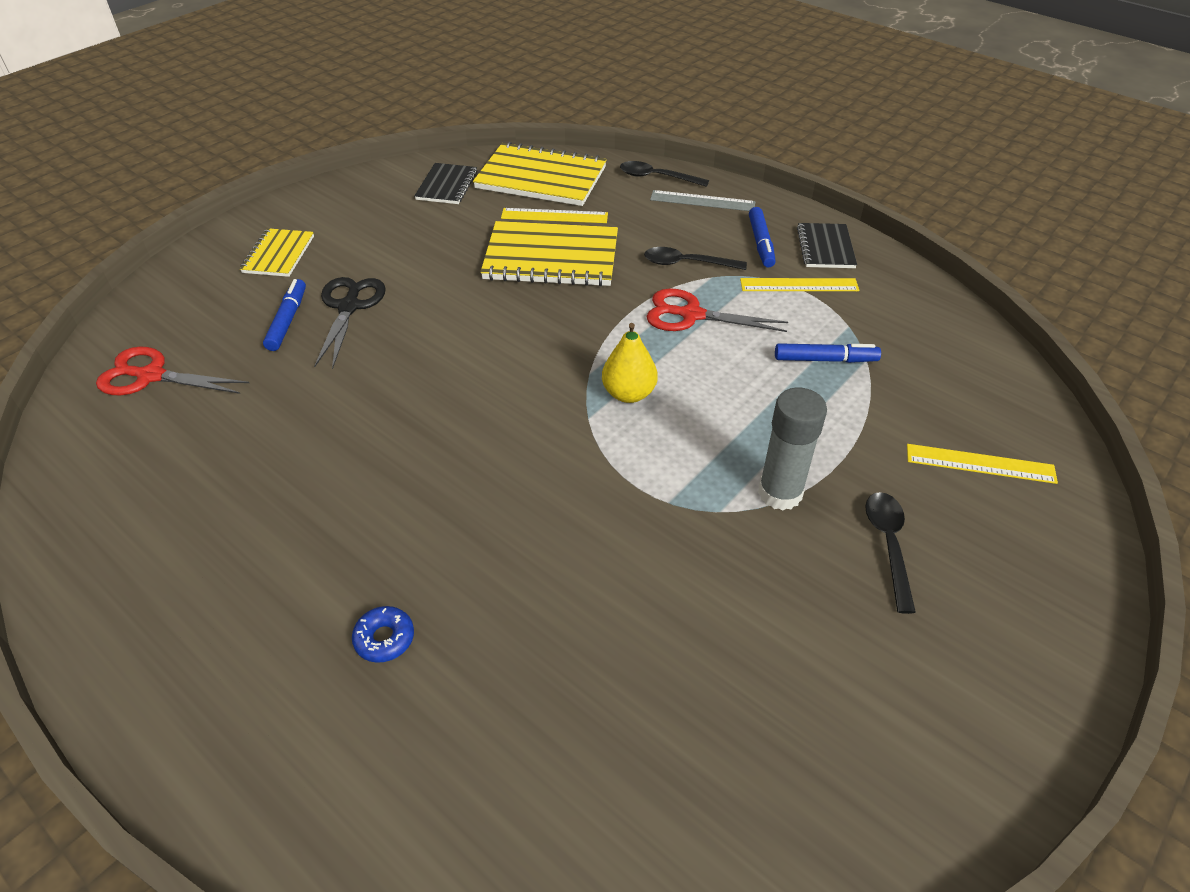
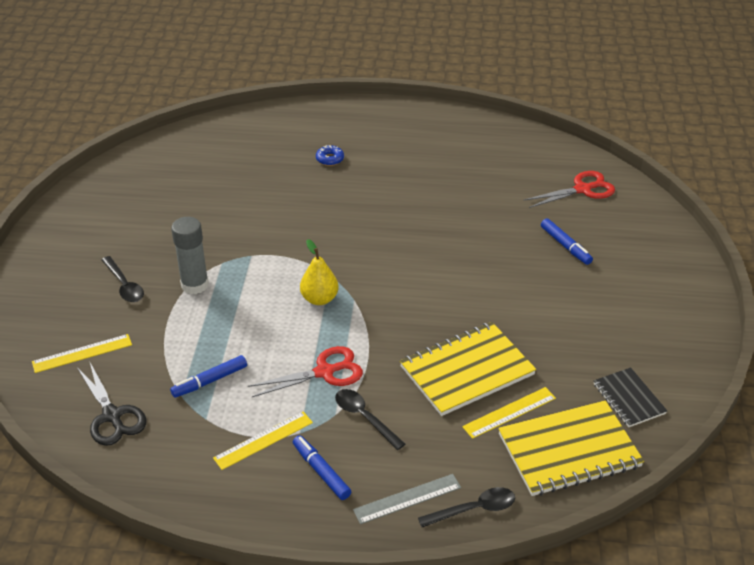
camera: 145 degrees right, 5 degrees down
yellow notebook [240,228,314,277] -> none
black scissors [314,277,386,369] -> black scissors moved to [77,363,147,446]
black spoon [644,247,747,270] -> black spoon turned 105 degrees counterclockwise [335,389,405,450]
black notebook [797,223,857,268] -> none

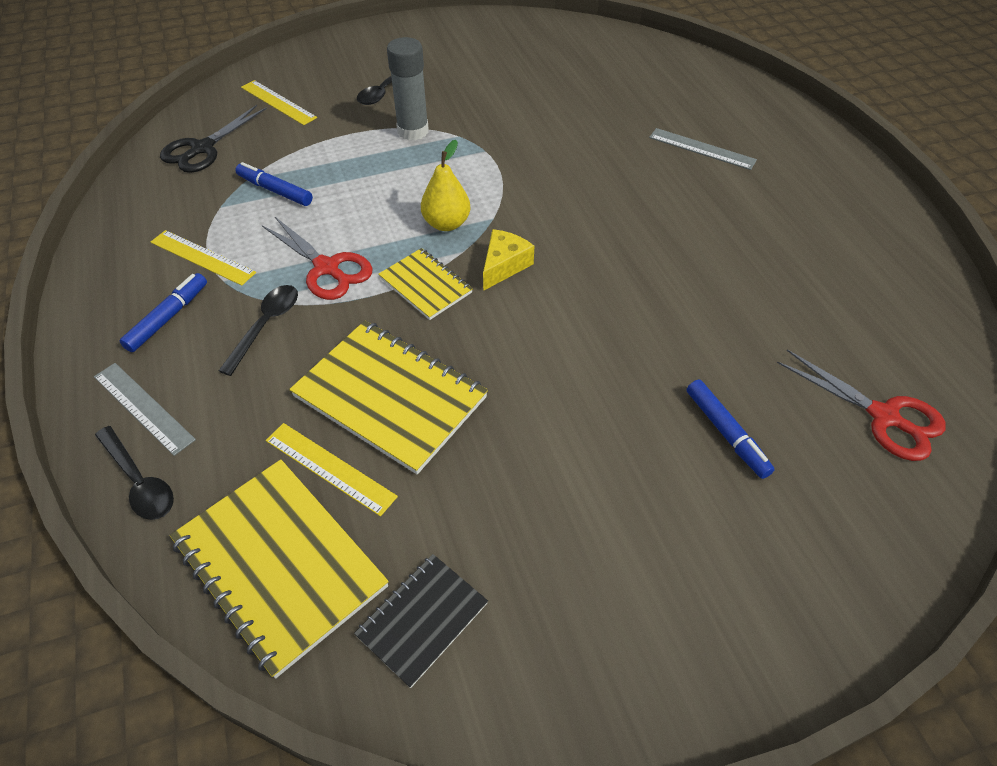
camera: 65 degrees right, 10 degrees up
blue donut [316,145,344,166] -> grey ruler [649,128,757,170]
blue marker [541,219,593,265] -> blue marker turned 60 degrees counterclockwise [687,380,775,479]
none -> yellow notebook [378,248,473,320]
none -> yellow cheese [483,229,534,291]

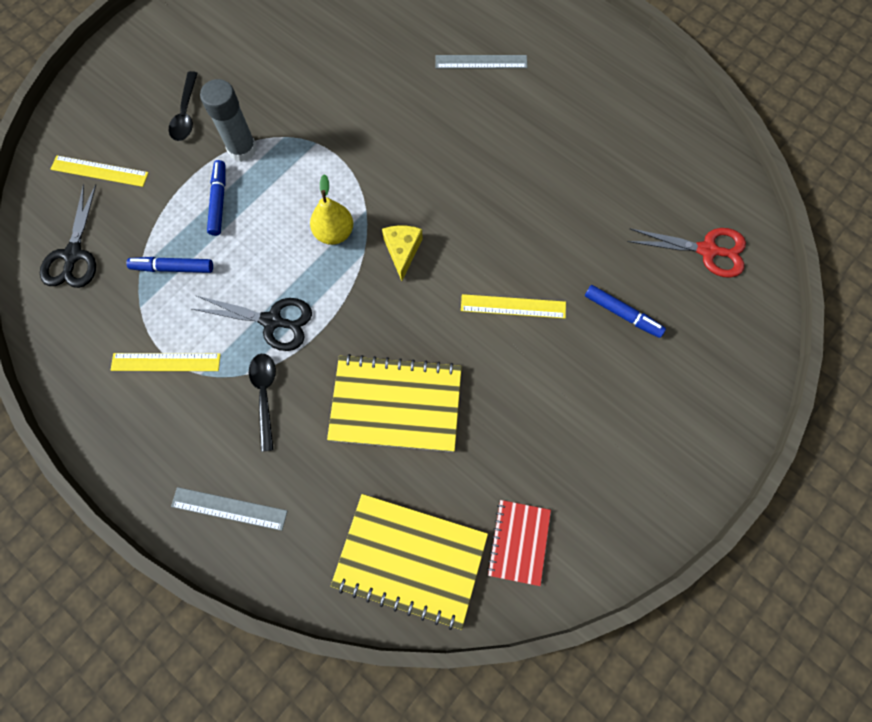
camera: 30 degrees left, 20 degrees up
black spoon [95,426,174,520] -> none
blue marker [119,273,207,352] -> blue marker moved to [207,160,226,236]
red scissors [262,217,373,300] -> black scissors [192,295,312,351]
yellow ruler [266,423,398,516] -> yellow ruler moved to [461,294,566,319]
black notebook [354,554,488,688] -> red notebook [487,500,551,586]
yellow notebook [378,248,473,320] -> none

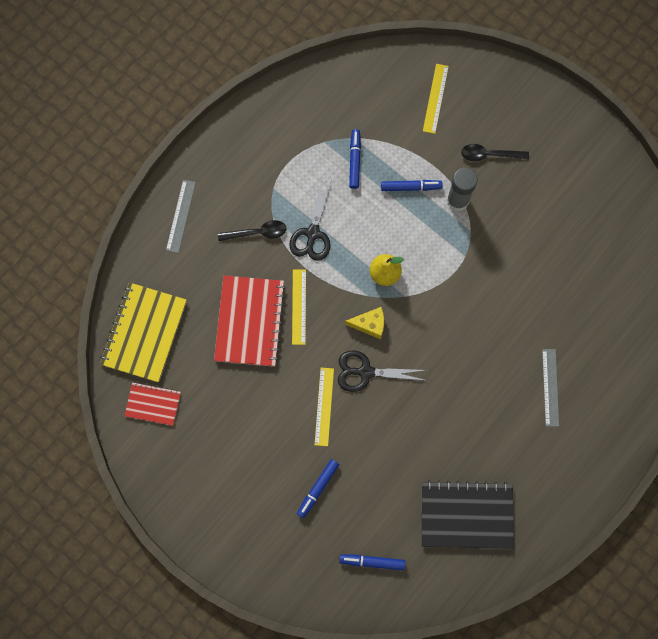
camera: 90 degrees right, 5 degrees up
black scissors [40,184,96,288] -> black scissors moved to [338,350,427,392]
yellow ruler [111,353,221,371] -> yellow ruler moved to [292,270,306,345]
yellow notebook [327,354,462,452] -> red notebook [214,276,286,367]
red scissors [627,228,746,278] -> blue marker [339,554,405,571]
none -> black notebook [422,480,514,549]

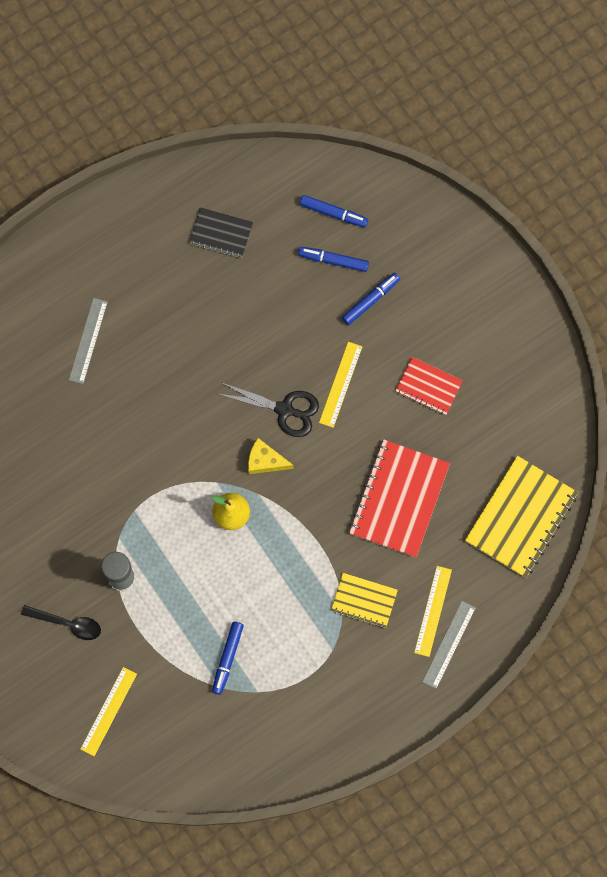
camera: 165 degrees left, 0 degrees up
red notebook [124,382,181,426] -> red notebook moved to [395,357,463,415]
black spoon [218,220,287,241] -> yellow notebook [331,573,398,628]
black scissors [289,179,332,261] -> none
yellow ruler [292,270,306,345] -> yellow ruler moved to [414,566,452,657]
blue marker [381,180,443,191] -> blue marker moved to [298,247,369,272]
black notebook [422,480,514,549] -> black notebook [189,207,253,258], size x0.56

